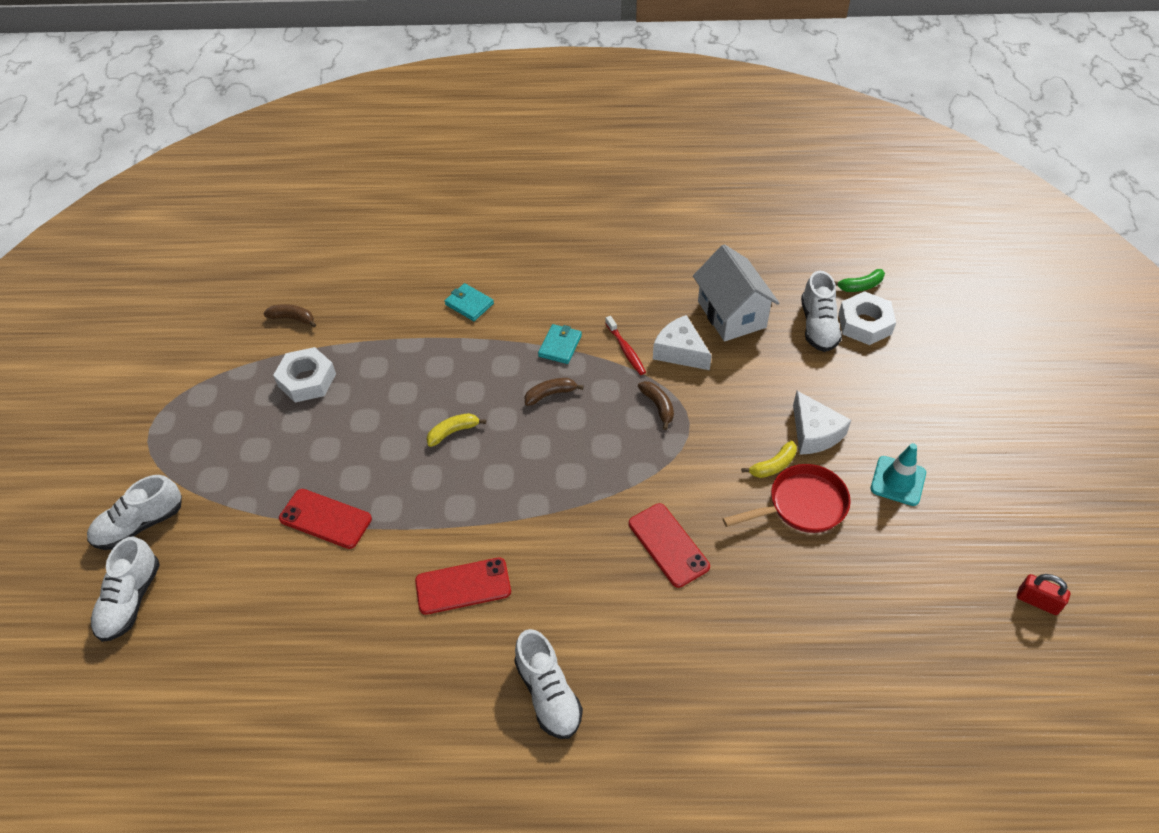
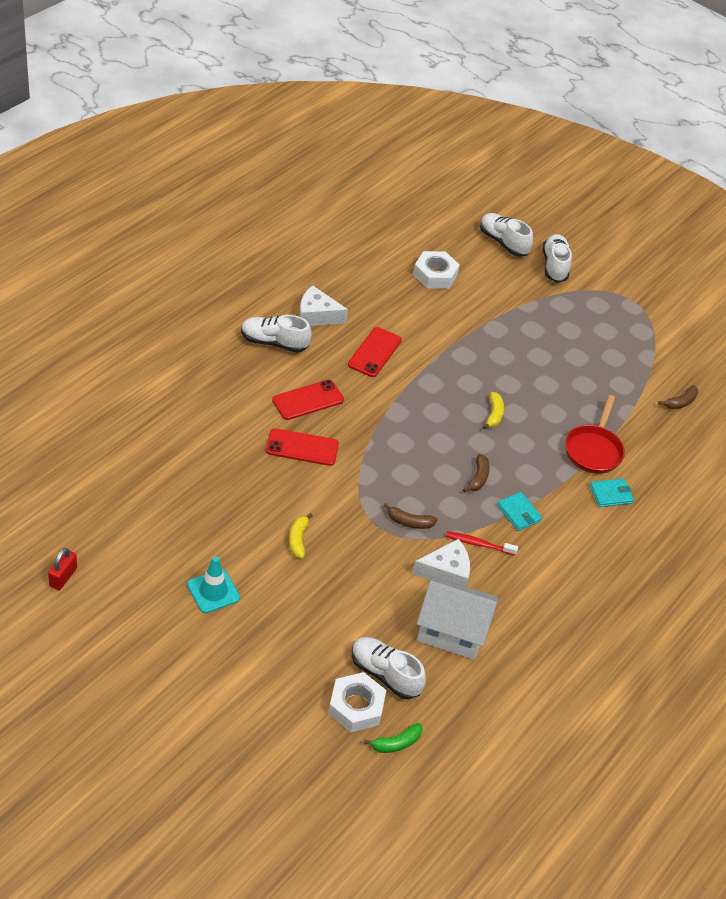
camera: 120 degrees right, 5 degrees down
white nut [273,347,336,402] -> white nut moved to [413,251,460,289]
red phone [279,489,372,549] -> red phone moved to [272,380,344,420]
red pan [723,464,851,533] -> red pan moved to [565,395,625,474]
white cheese [793,391,851,455] -> white cheese moved to [299,285,348,326]
green banana [834,269,885,292] -> green banana turned 135 degrees counterclockwise [364,723,423,753]
red padlock [1017,574,1071,615] -> red padlock turned 45 degrees counterclockwise [48,548,77,590]

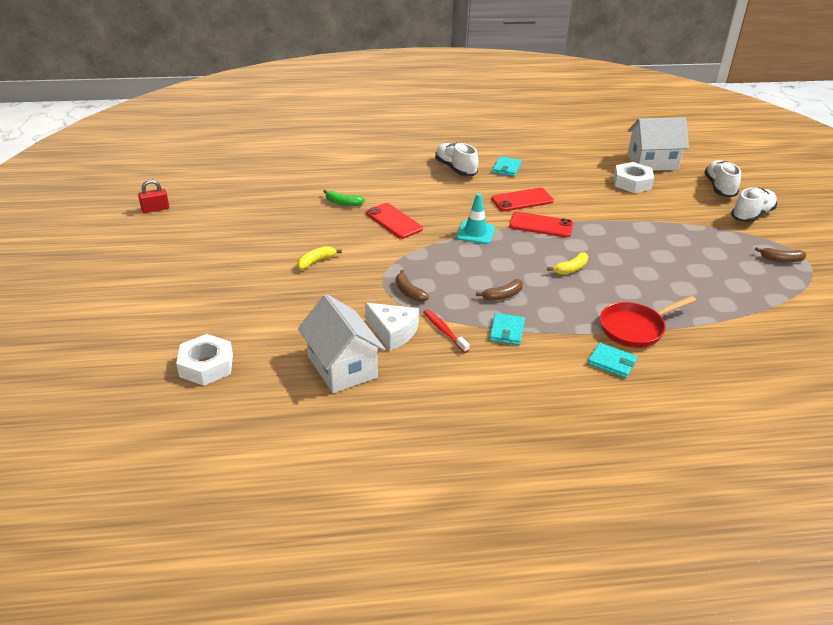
camera: 50 degrees right, 10 degrees down
turquoise traffic cone [187,556,240,613] -> turquoise traffic cone moved to [456,193,495,244]
red phone [272,380,344,420] -> red phone moved to [509,212,573,238]
white cheese [299,285,348,326] -> turquoise wallet [492,156,521,177]
white shoe [352,637,426,699] -> none
green banana [364,723,423,753] -> green banana moved to [323,190,365,206]
brown banana [658,385,699,409] -> brown banana moved to [755,247,806,263]
none -> white house [627,117,689,171]

